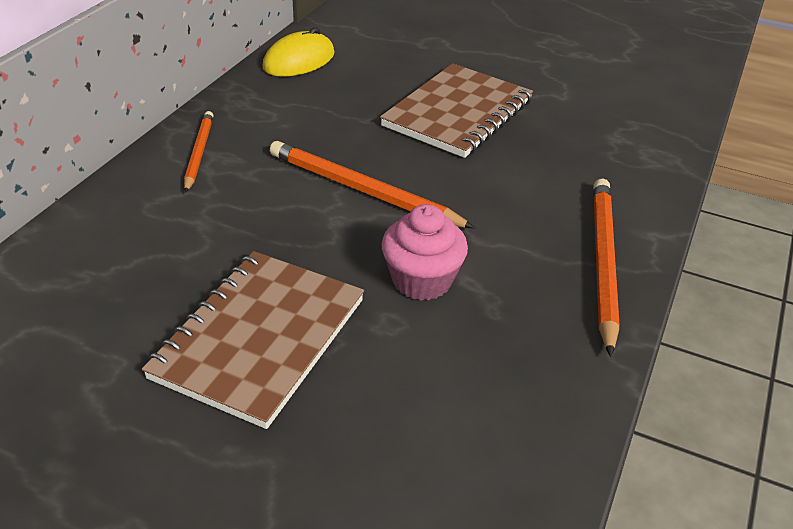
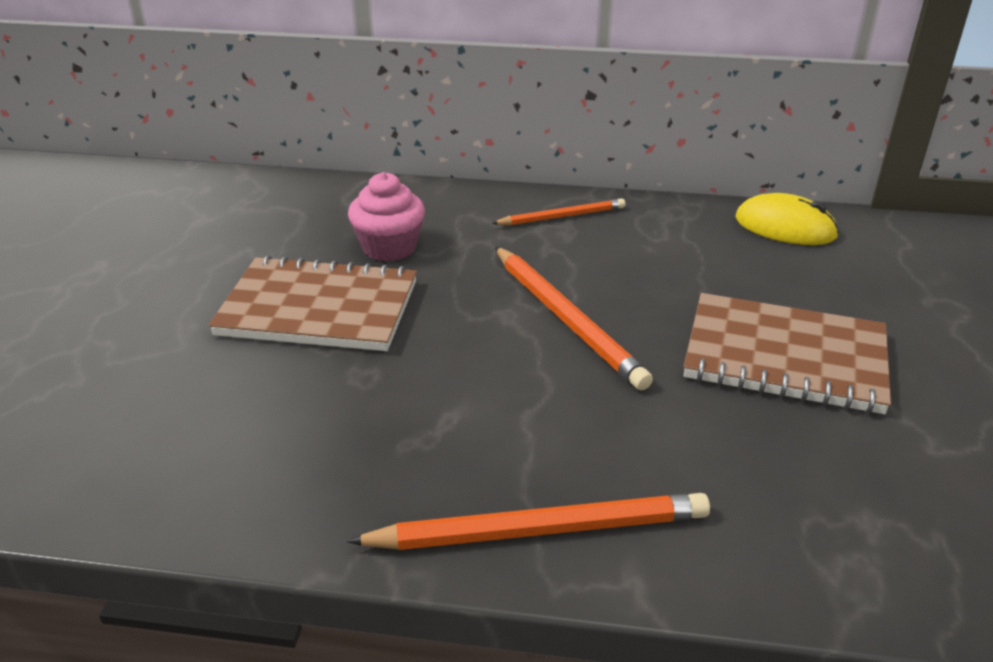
camera: 75 degrees right, 5 degrees down
orange pencil [270,141,475,228] -> orange pencil turned 135 degrees clockwise [495,247,653,390]
pink cupcake [381,204,468,301] -> pink cupcake moved to [348,172,425,261]

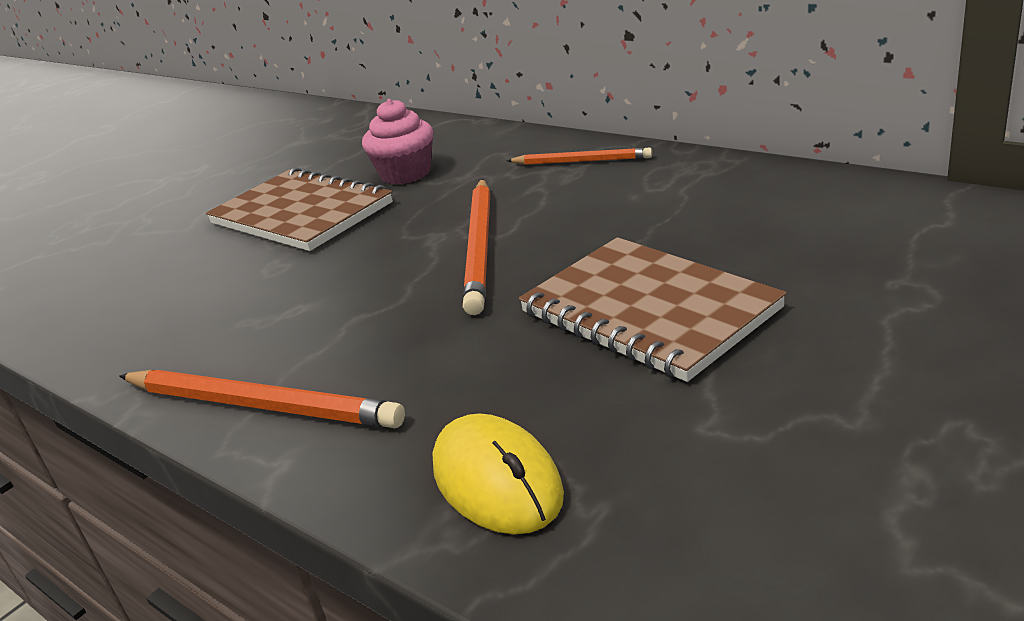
camera: 35 degrees right, 5 degrees down
yellow mouse [735,193,839,245] -> yellow mouse moved to [432,413,564,535]

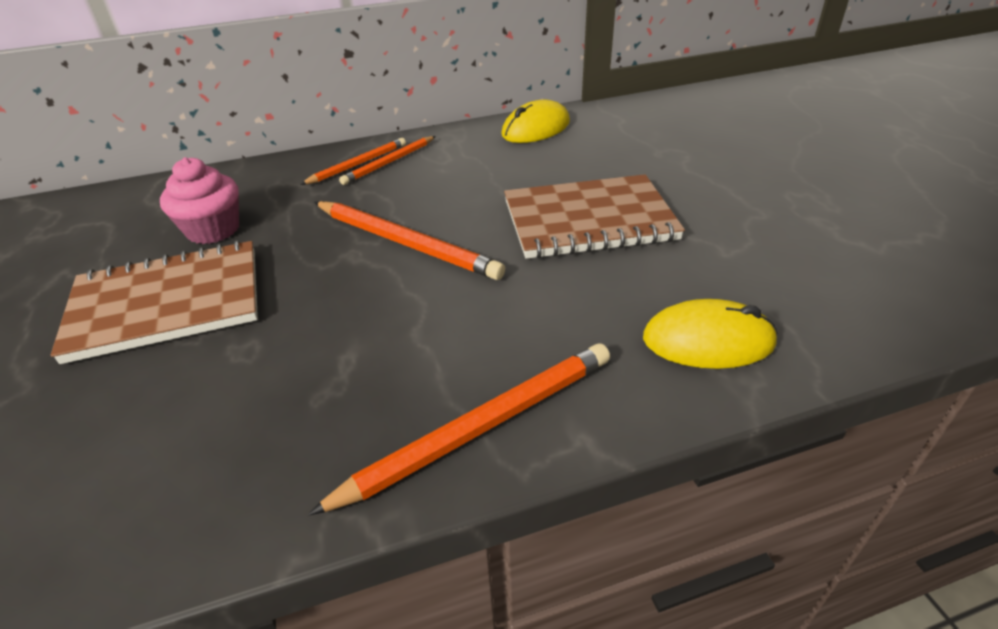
camera: 60 degrees left, 10 degrees up
none -> orange pencil [339,136,436,185]
none -> yellow mouse [501,100,570,143]

